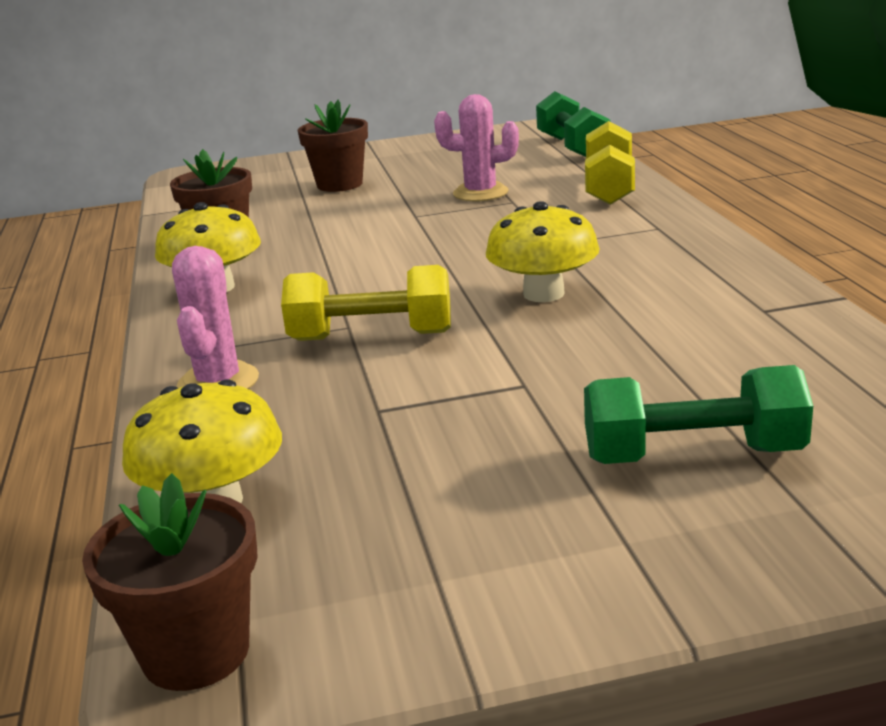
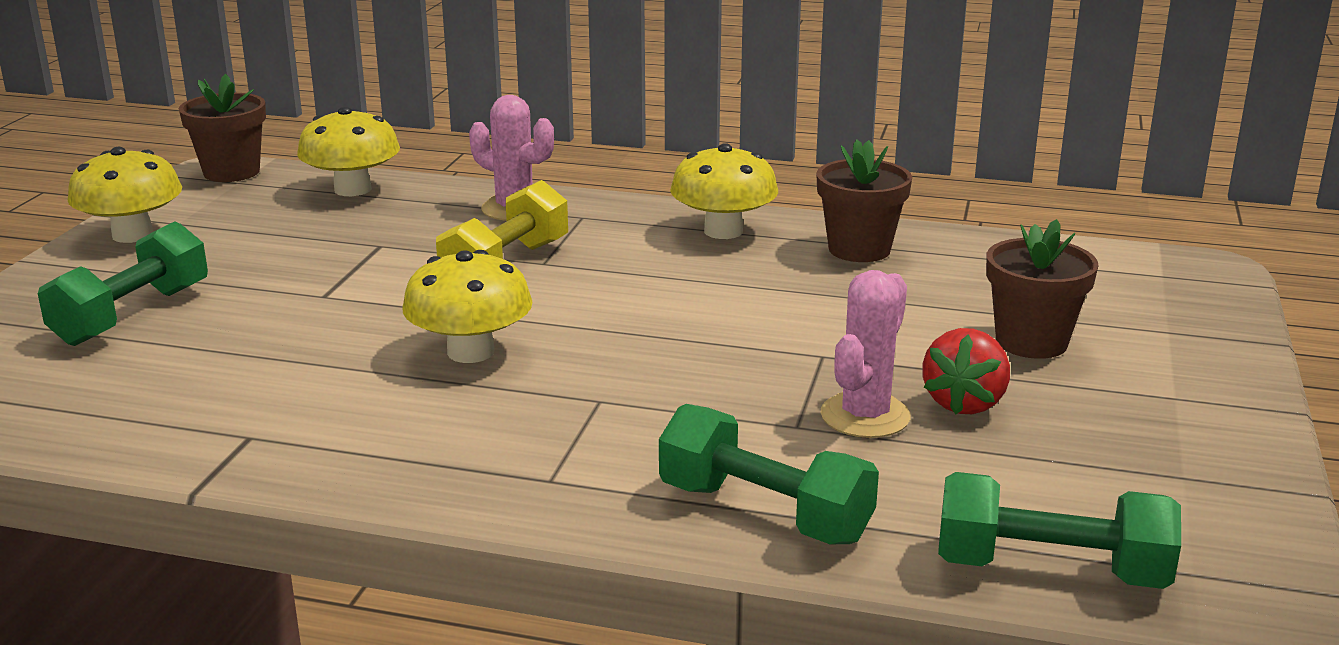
camera: 115 degrees right, 0 degrees up
yellow dumbbell [585,121,635,205] -> green dumbbell [659,404,879,544]
none -> yellow mushroom [68,147,182,243]
none -> red strawberry [922,328,1010,414]

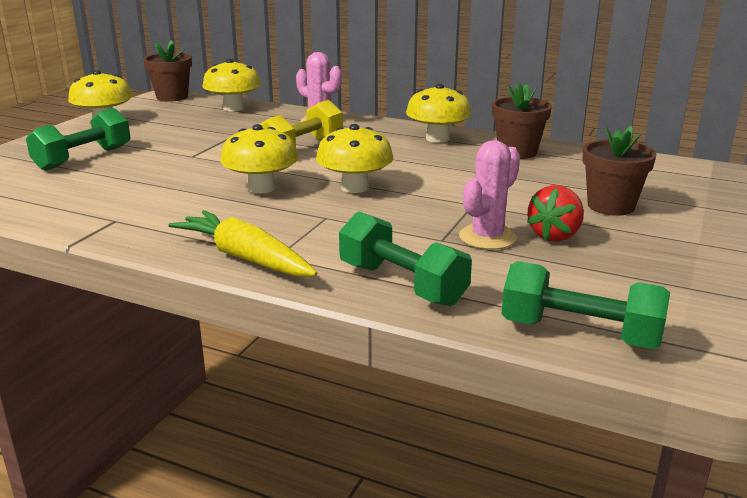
camera: 10 degrees right, 0 degrees up
none -> yellow carrot [168,210,317,277]
none -> yellow mushroom [316,124,393,193]

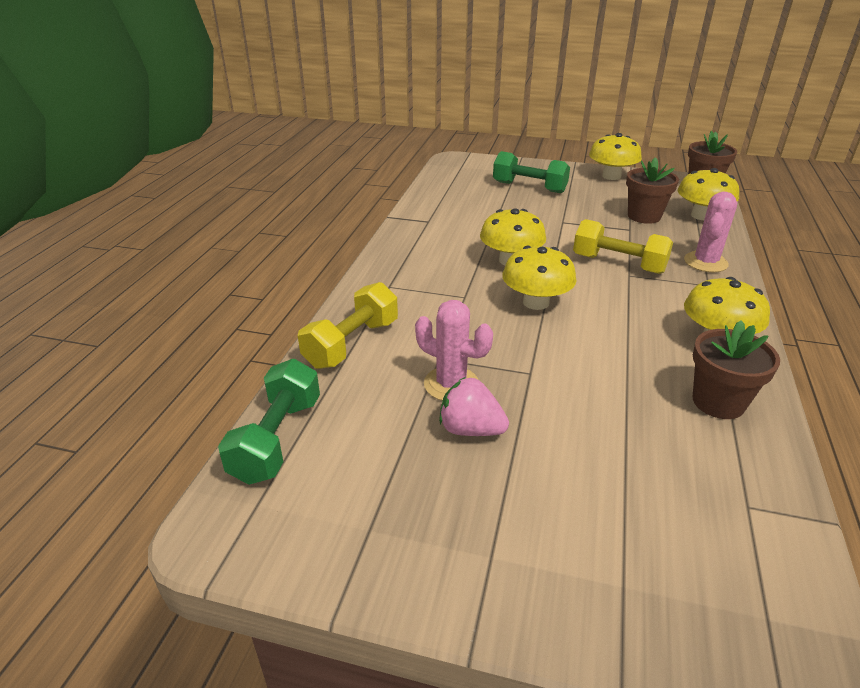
camera: 80 degrees right, 10 degrees up
yellow carrot [168,210,317,277] -> none
green dumbbell [339,211,472,306] -> yellow dumbbell [298,282,398,369]
red strawberry [527,185,584,242] -> pink strawberry [439,377,509,436]
brown flower pot [582,126,656,216] -> brown flower pot moved to [626,157,679,224]

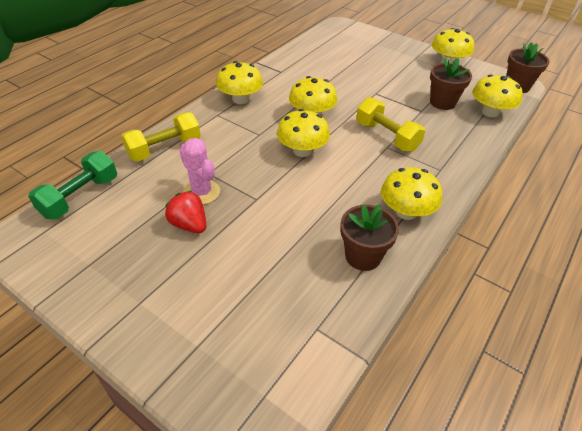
camera: 20 degrees right, 10 degrees up
pink strawberry [439,377,509,436] -> red strawberry [165,191,206,233]
green dumbbell [493,151,570,193] -> none
pink cactus [684,192,737,273] -> none
none -> yellow mushroom [216,61,263,104]

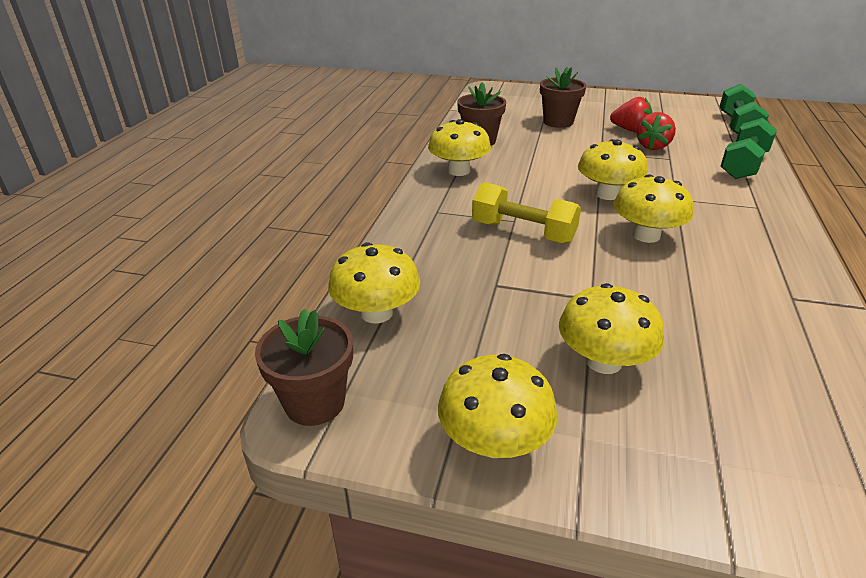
camera: 160 degrees right, 10 degrees down
yellow dumbbell [121,112,201,161] -> green dumbbell [721,118,777,179]
pink cactus [179,138,220,205] -> red strawberry [637,112,676,150]
yellow mushroom [216,61,263,104] -> yellow mushroom moved to [559,283,664,374]
brown flower pot [430,58,472,110] -> brown flower pot moved to [540,67,586,128]

